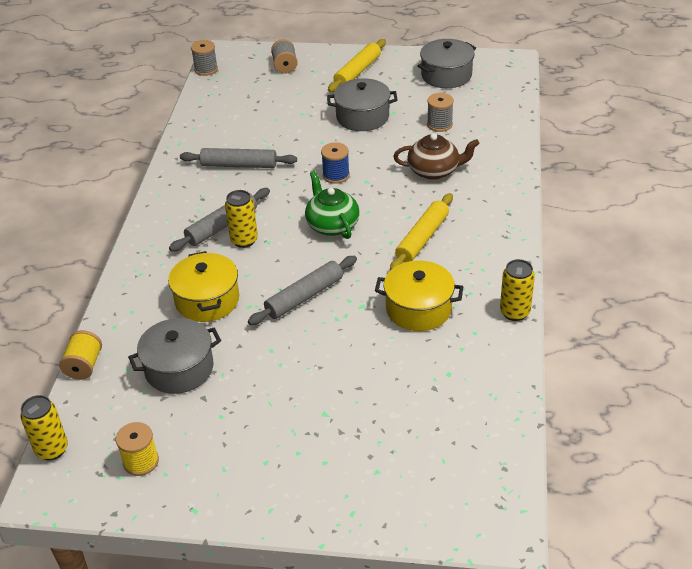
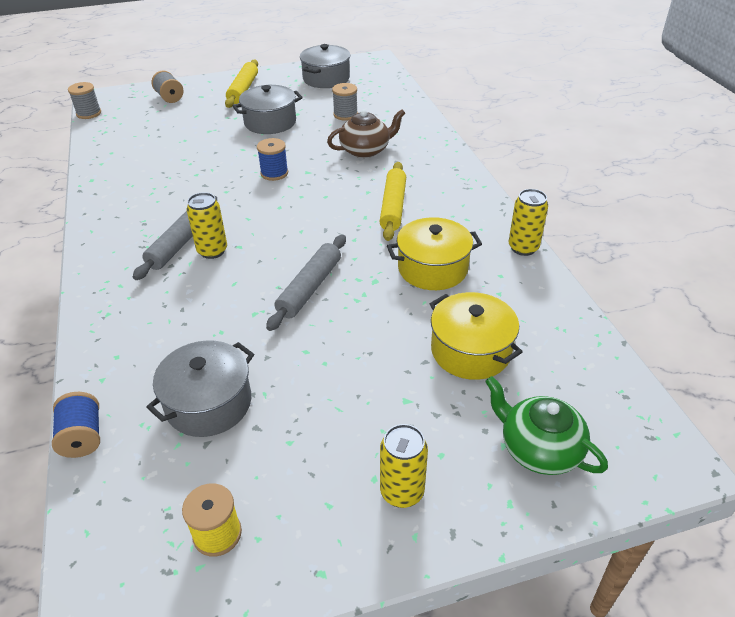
camera: 25 degrees left, 0 degrees up
yellow can [20,395,68,460] -> yellow can moved to [380,424,428,508]
yellow spool [59,330,102,380] -> blue spool [52,392,100,458]
yellow pot [168,251,239,322] -> yellow pot moved to [430,292,523,380]
grey rolling pin [180,148,297,168] -> none
green teapot [305,171,360,239] -> green teapot moved to [485,376,608,475]

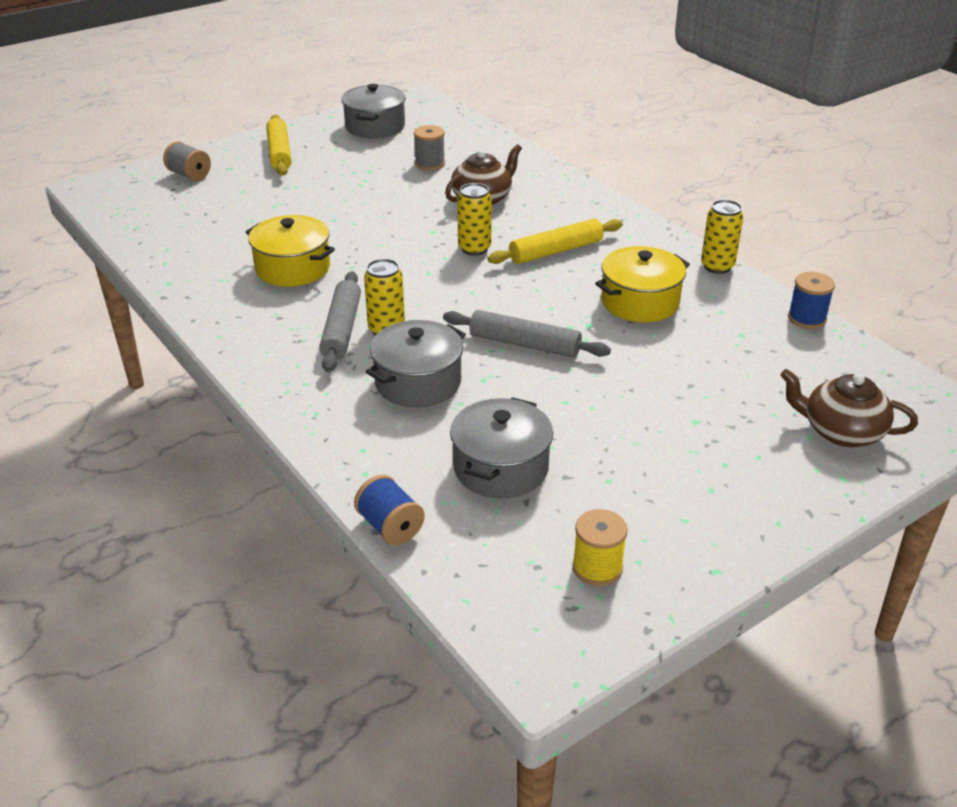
camera: 20 degrees left, 5 degrees down
grey spool [68,82,101,119] -> none
grey pot [233,85,303,134] -> grey pot moved to [366,320,466,408]
blue spool [257,138,288,181] -> blue spool moved to [788,272,835,329]
grey rolling pin [266,235,346,331] -> grey rolling pin turned 75 degrees counterclockwise [443,310,611,358]
yellow rolling pin [379,162,406,241] -> yellow rolling pin turned 75 degrees clockwise [488,219,623,264]
yellow can [380,424,428,508] -> yellow can moved to [457,183,492,256]
yellow pot [430,292,523,380] -> yellow pot moved to [246,215,335,287]
green teapot [485,376,608,475] -> brown teapot [780,369,918,447]

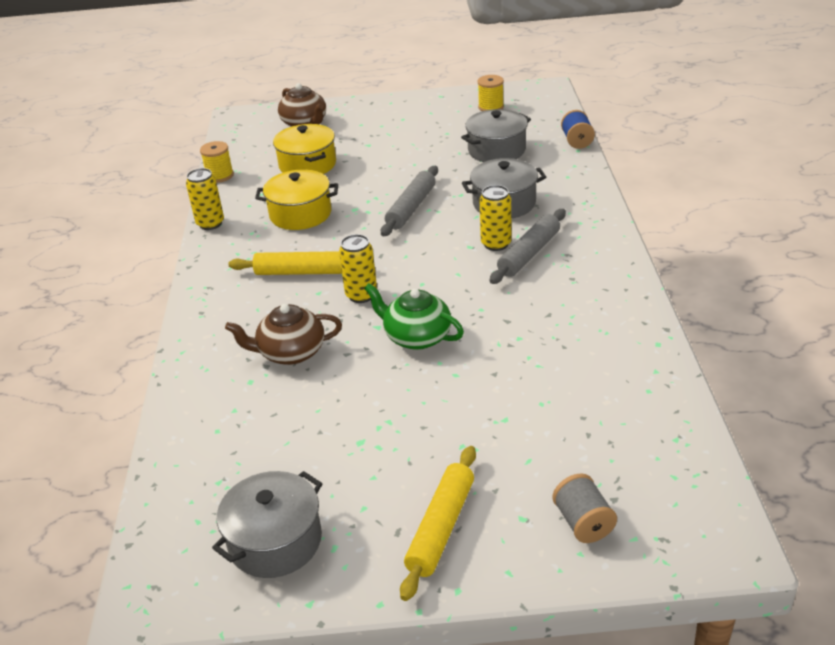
camera: 145 degrees left, 0 degrees up
yellow pot [246,215,335,287] -> yellow pot moved to [273,124,336,174]
grey spool [414,125,445,170] -> none
grey rolling pin [443,310,611,358] -> grey rolling pin turned 60 degrees clockwise [381,166,438,236]
blue spool [788,272,835,329] -> yellow spool [200,141,234,183]
none -> green teapot [364,283,464,350]

